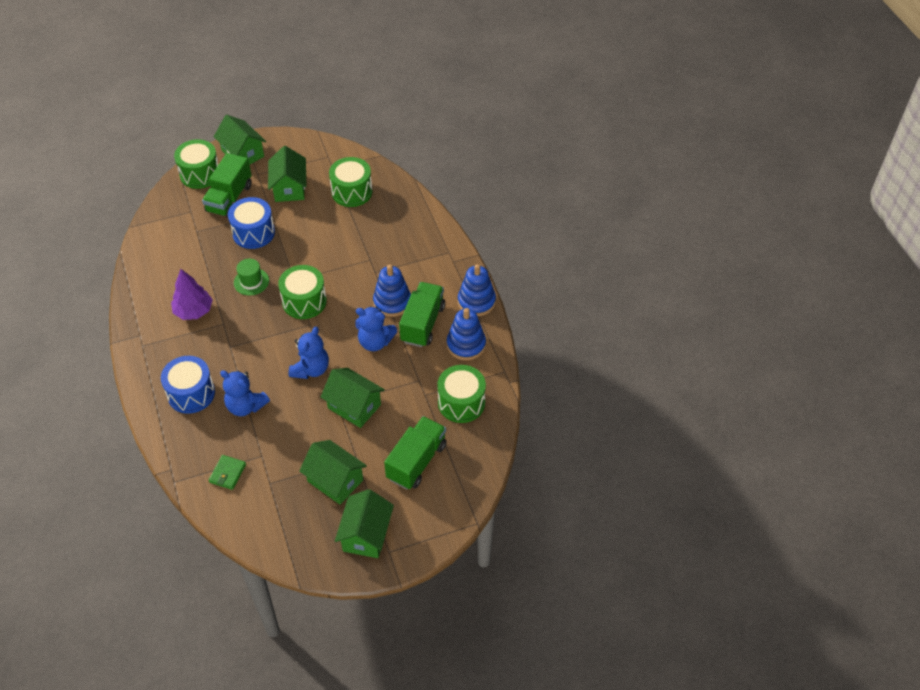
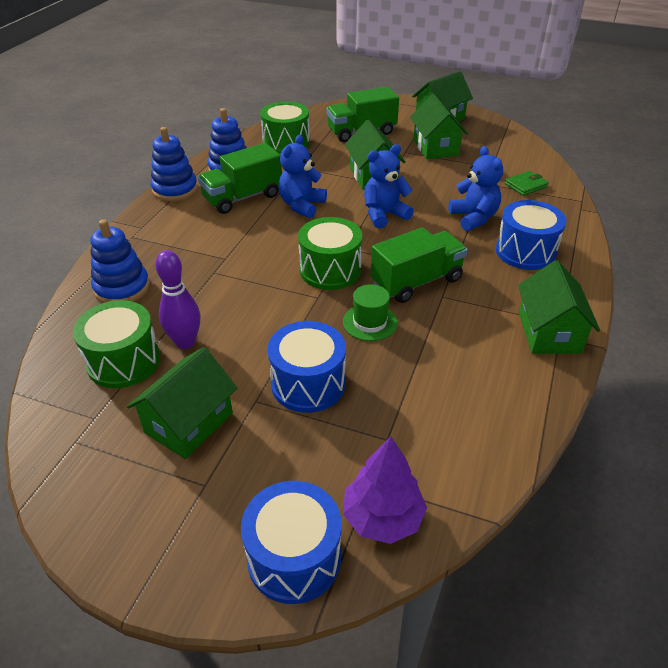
camera: 140 degrees left, 10 degrees down
purple tree [171,269,213,320] -> purple tree moved to [343,437,427,544]
green drum [174,139,218,189] -> blue drum [241,481,341,604]
green truck [202,153,252,217] -> green truck moved to [370,227,467,303]
green house [214,115,266,165] -> green house moved to [518,260,600,354]
blue teddy bear [355,307,397,351] -> blue teddy bear turned 120 degrees counterclockwise [279,135,327,218]
blue stacking toy [373,265,411,317] -> blue stacking toy moved to [90,219,150,303]
none -> purple bowling pin [155,250,200,349]

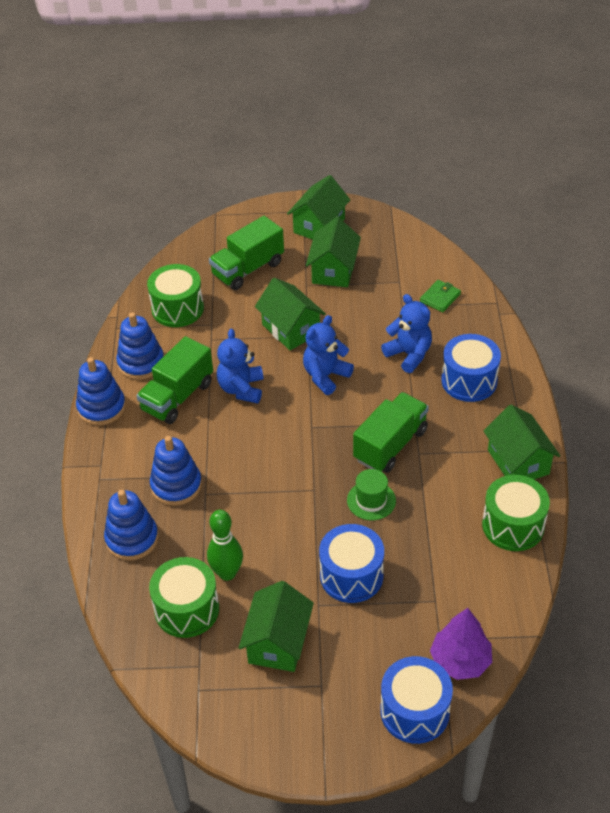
camera: 20 degrees left, 5 degrees up
purple bowling pin [155,250,200,349] -> green bowling pin [207,510,243,581]
green drum [298,217,362,290] -> green drum moved to [482,475,550,551]
green house [410,94,468,159] -> green house turned 45 degrees clockwise [306,217,361,287]
none -> blue stacking toy [150,436,202,506]

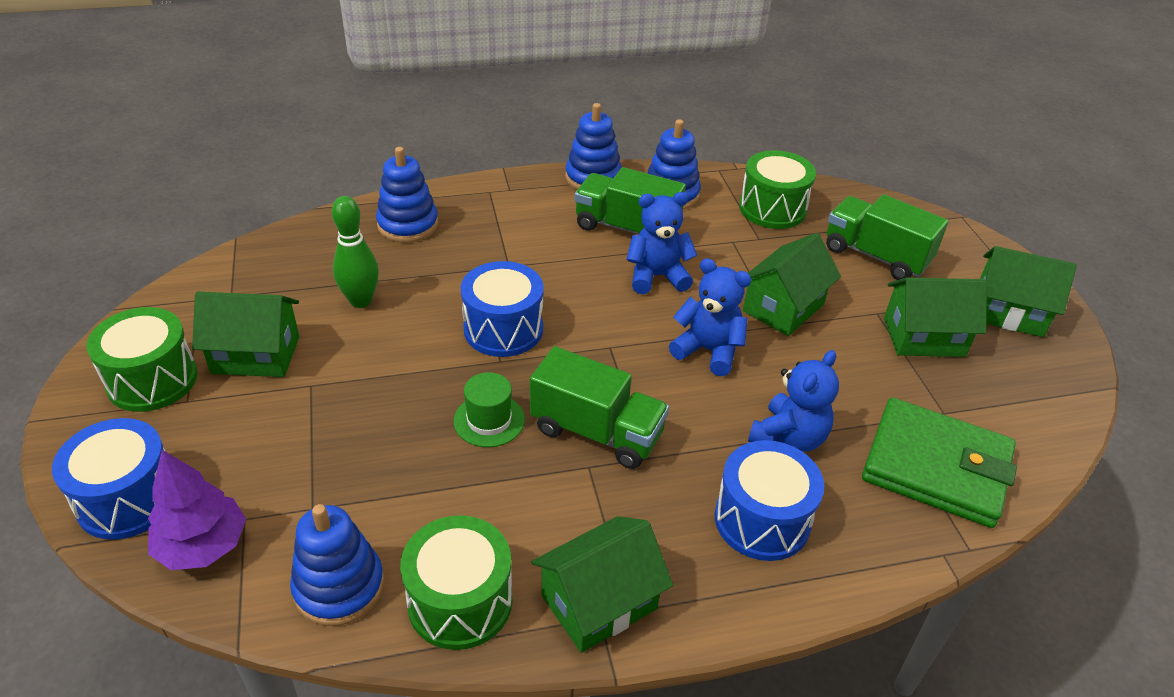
camera: 75 degrees right, 5 degrees down
green drum [149,557,219,638] -> green drum moved to [86,307,198,412]
blue stacking toy [150,436,202,506] -> blue stacking toy moved to [290,504,384,626]
blue drum [319,524,384,603] -> blue drum moved to [461,261,543,357]
green wallet [420,280,461,312] -> green wallet [862,398,1017,528], size x2.24

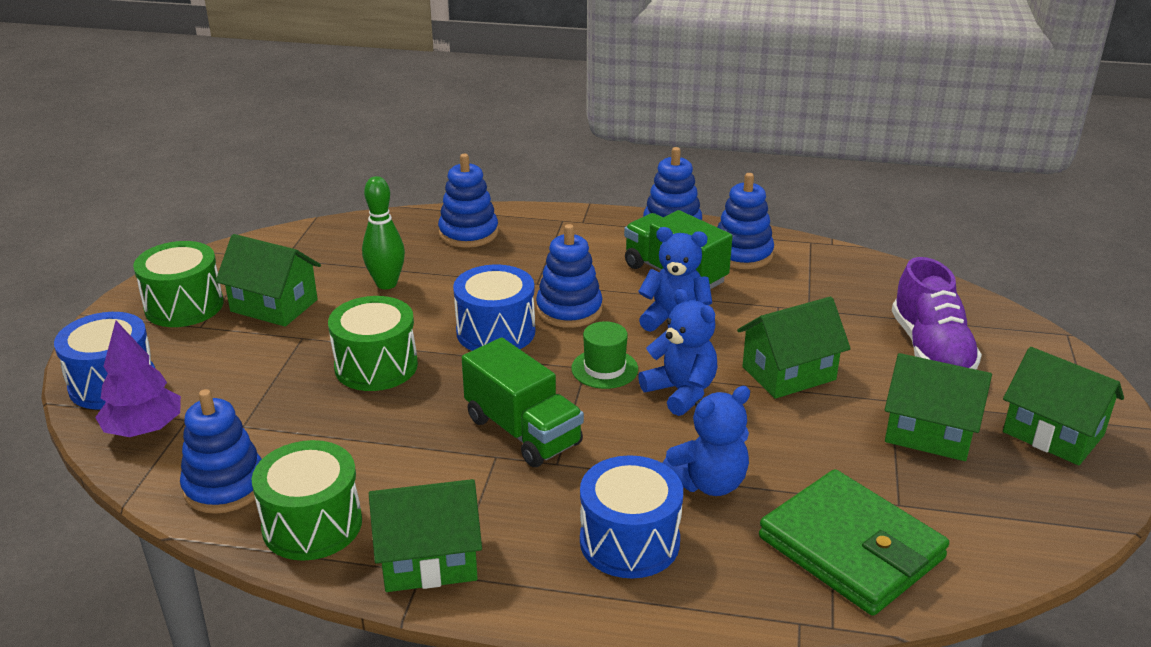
camera: 25 degrees right, 10 degrees down
green hat [453,372,525,447] -> green hat moved to [571,321,638,389]
green drum [739,150,816,229] -> green drum moved to [328,296,418,391]
green truck [826,194,948,280] -> purple shoe [892,257,982,370]
none -> blue stacking toy [536,224,603,328]

